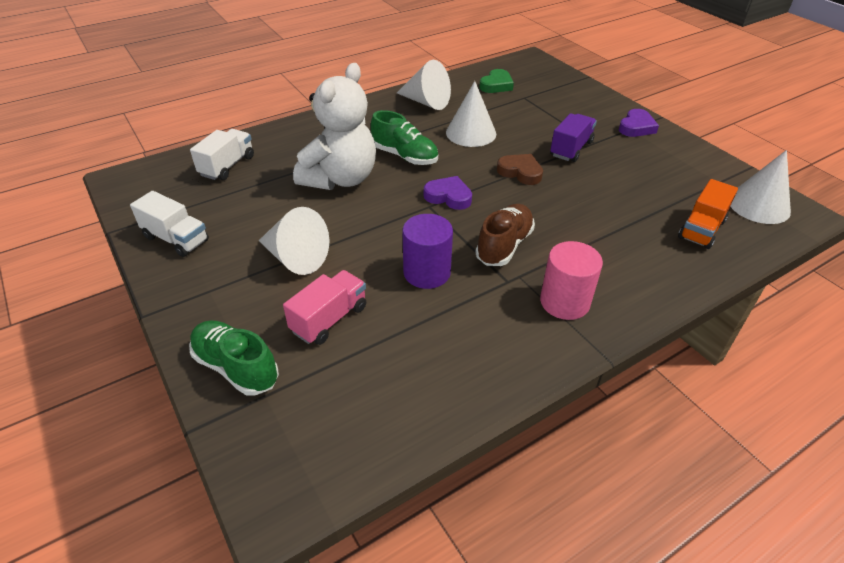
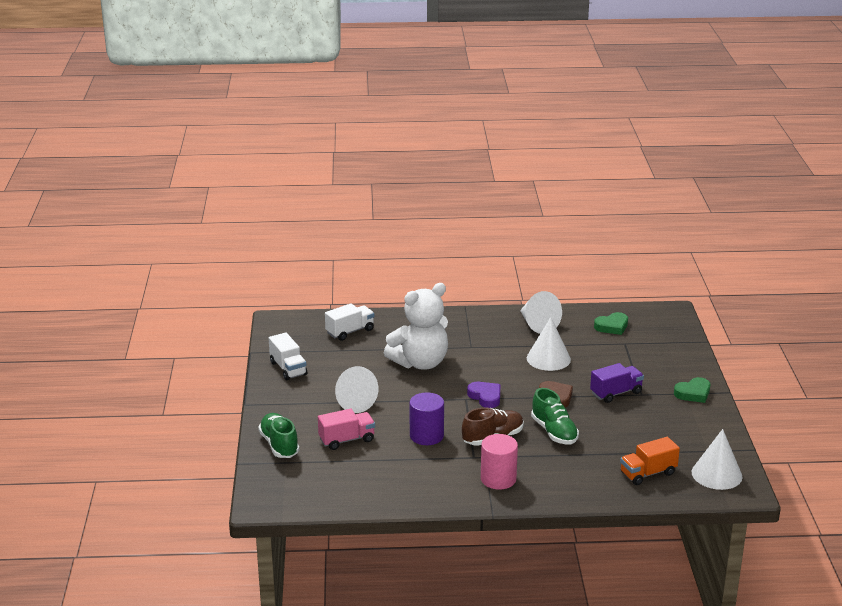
camera: 30 degrees right, 15 degrees down
green shoe [371,110,438,165] -> green shoe moved to [531,388,579,444]
purple heart [619,109,659,137] -> green heart [674,377,710,403]

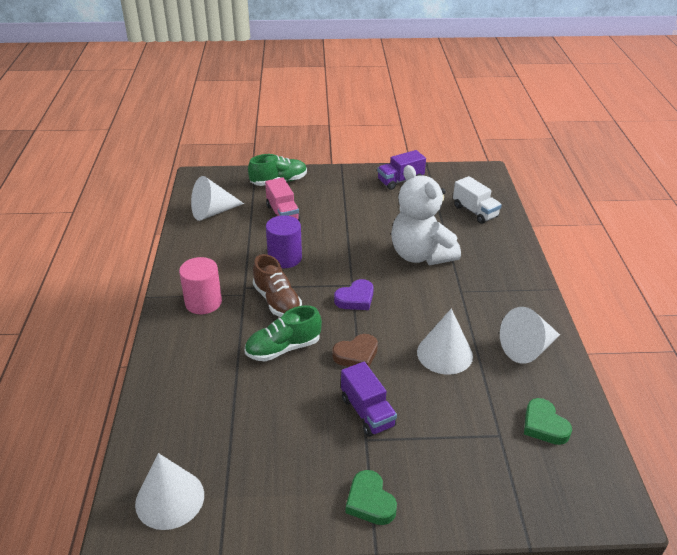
camera: 90 degrees right, 10 degrees up
white truck [269,332,307,380] -> purple truck [377,150,426,190]
white cone [335,366,378,413] -> white cone moved to [191,176,244,221]
orange truck [620,437,680,485] -> none

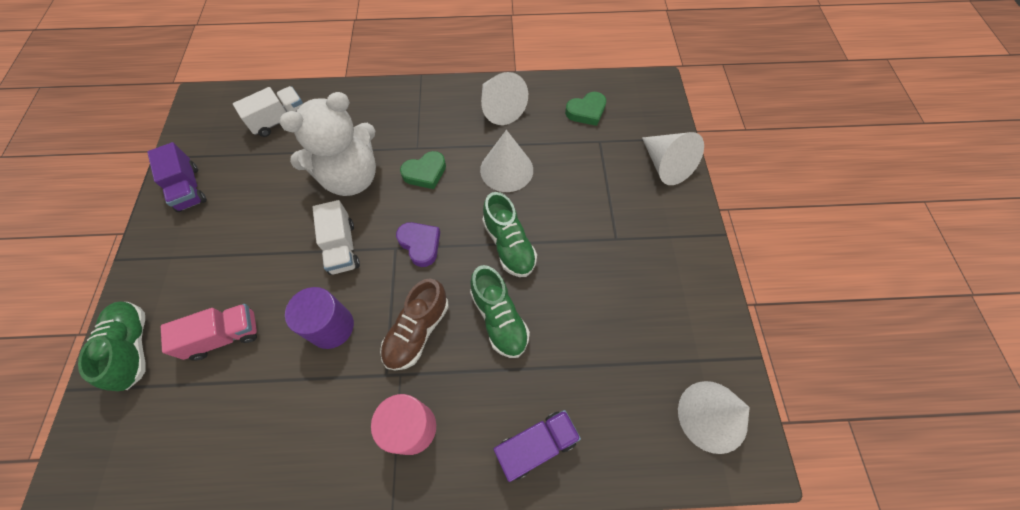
camera: 90 degrees left, 25 degrees up
white cone [191,176,244,221] -> white cone moved to [642,132,704,185]
brown shoe [253,254,302,317] -> brown shoe turned 150 degrees clockwise [380,279,449,371]
brown heart [332,334,378,367] -> green shoe [482,192,537,277]
purple truck [341,362,397,437] -> purple truck moved to [494,410,581,482]
green heart [346,470,397,525] -> green heart moved to [400,151,446,189]
none -> white truck [312,200,360,275]

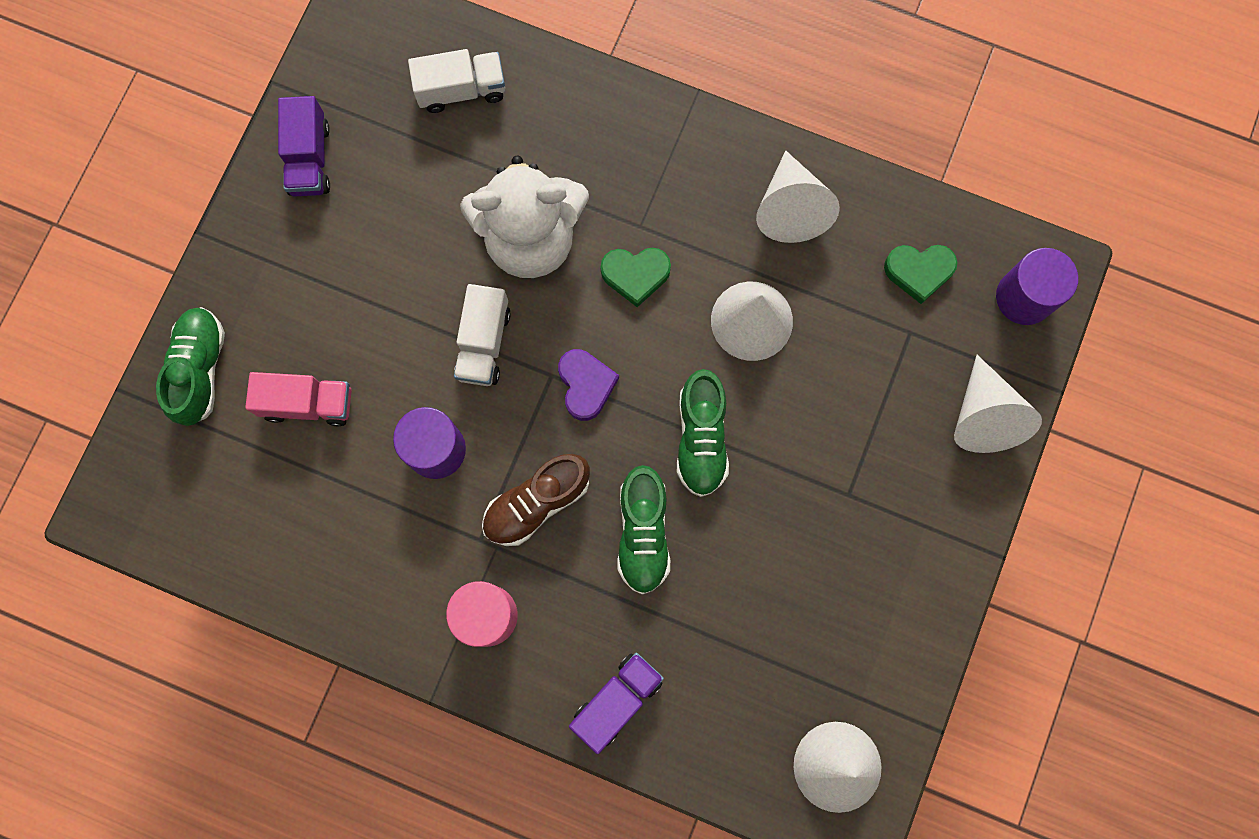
camera: 25 degrees right, 15 degrees up
purple truck [494,410,581,482] -> purple truck turned 45 degrees counterclockwise [569,653,664,754]
none -> purple cylinder [996,248,1078,325]

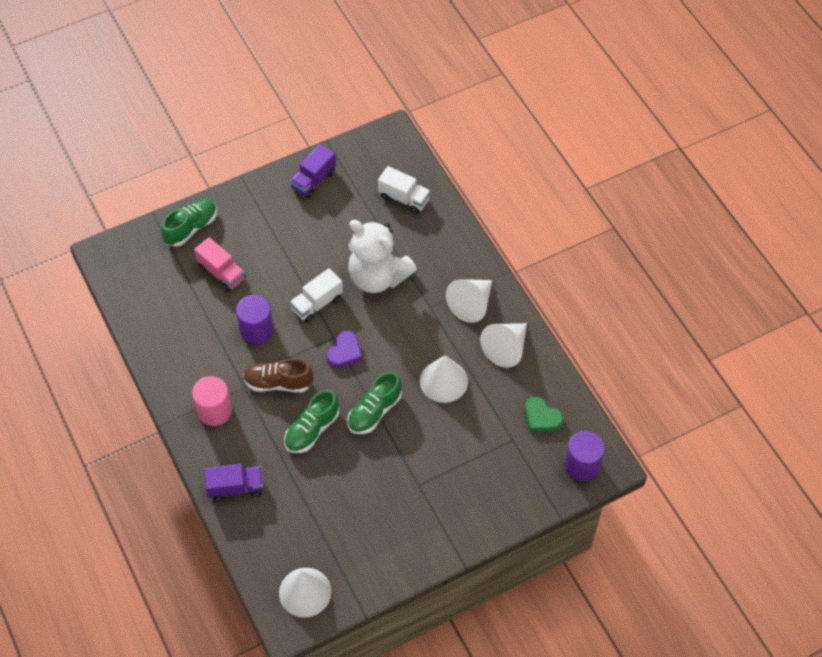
camera: 40 degrees right, 20 degrees down
green heart [600,248,671,307] -> none
white cone [954,355,1042,453] -> white cone moved to [446,279,492,323]

